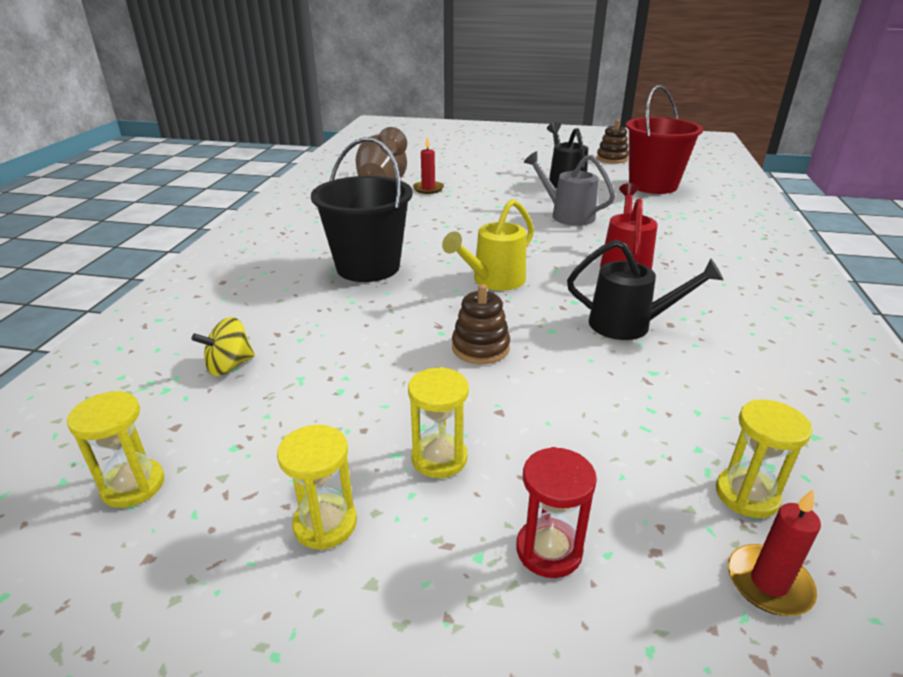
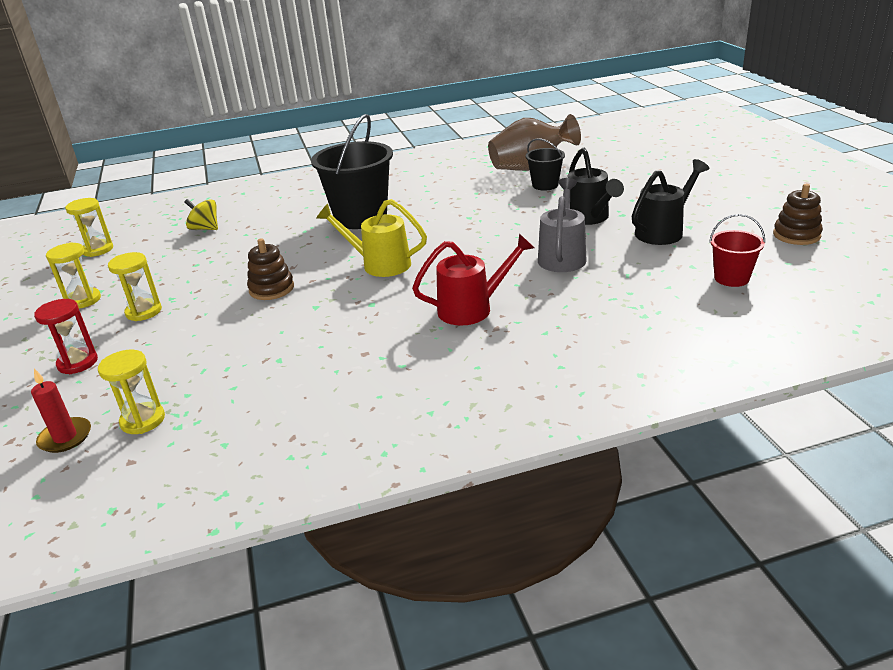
camera: 65 degrees right, 0 degrees up
red candle [413,137,444,194] -> black bucket [526,138,565,191]
black watering can [567,240,724,340] -> black watering can moved to [567,148,624,225]
red bucket [626,85,703,194] -> red bucket [709,214,765,287], size x0.51

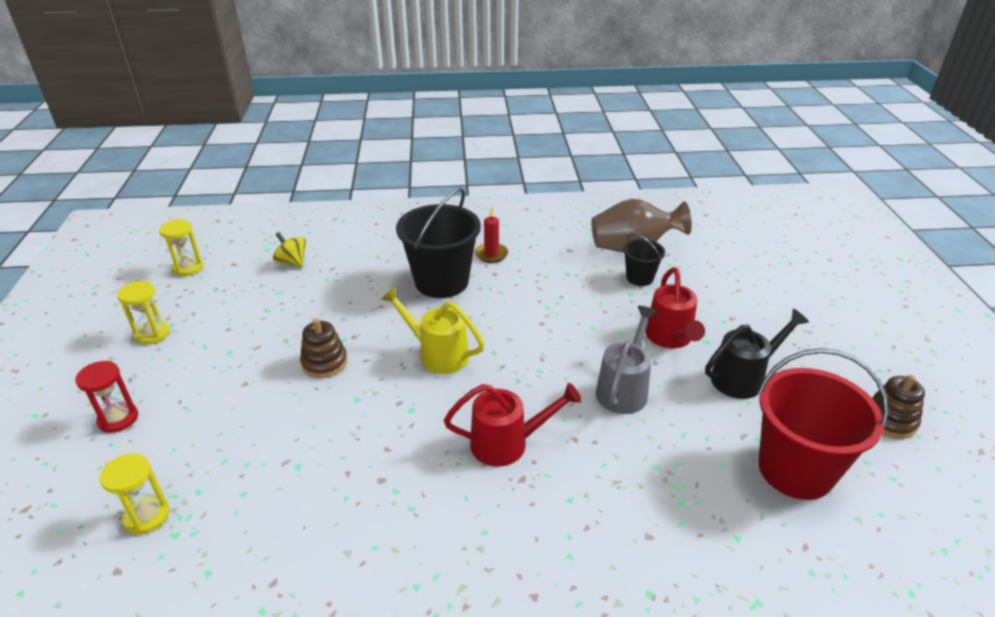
camera: 10 degrees right, 5 degrees up
red candle [31,369,91,453] -> red candle moved to [475,207,508,263]
yellow hourglass [108,252,162,321] -> none
black watering can [567,148,624,225] -> red watering can [645,267,705,348]
red bucket [709,214,765,287] -> red bucket [758,348,889,500], size x1.95

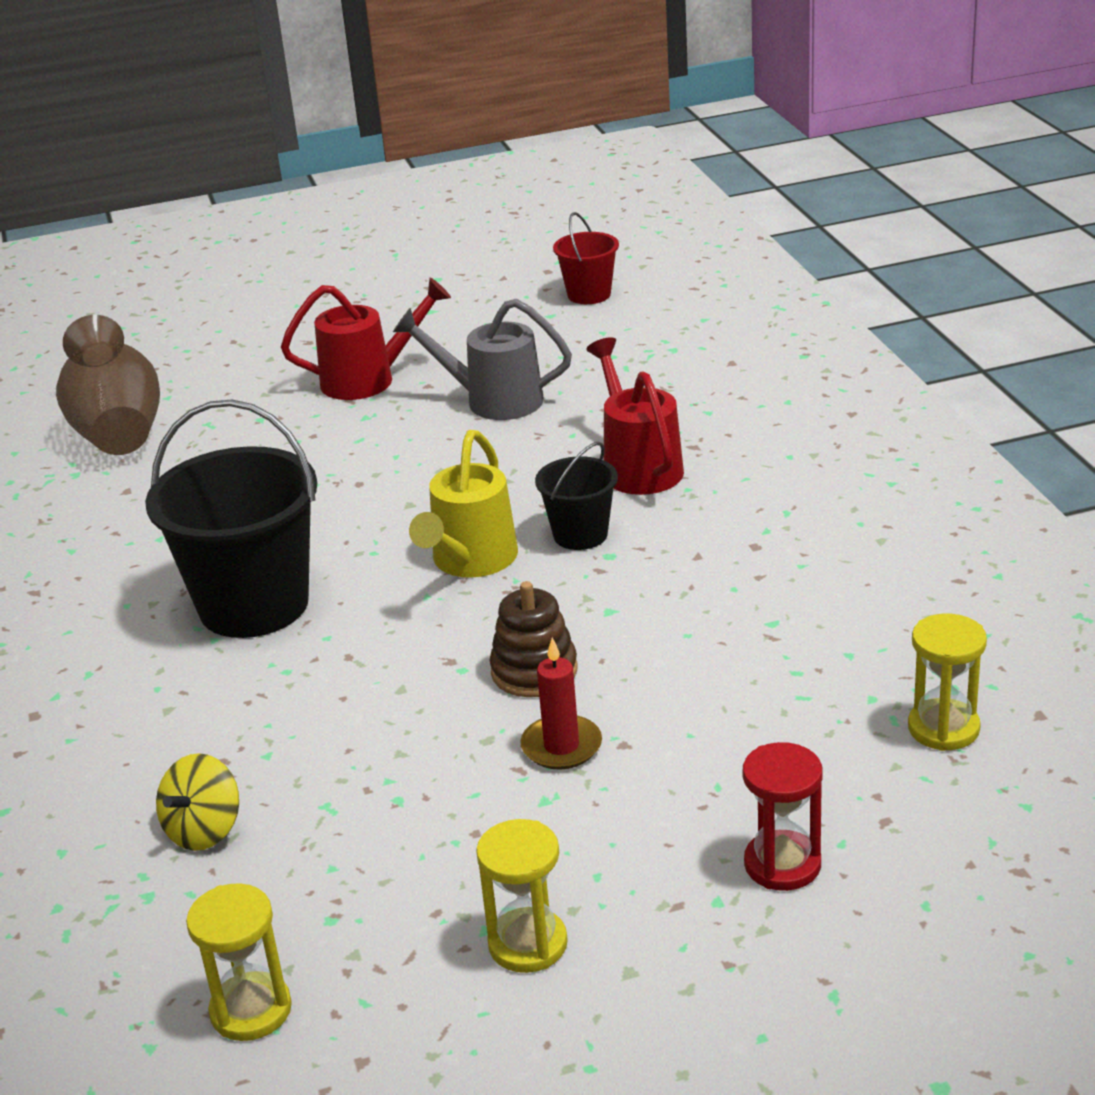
camera: 100 degrees left, 5 degrees down
red candle [475,207,508,263] -> red candle moved to [520,638,602,770]
black bucket [623,233,665,286] -> black bucket moved to [535,442,618,550]
black watering can [705,309,809,399] -> none
red bucket [758,348,889,500] -> red bucket [553,212,619,304], size x0.51
brown stacking toy [872,375,925,439] -> none

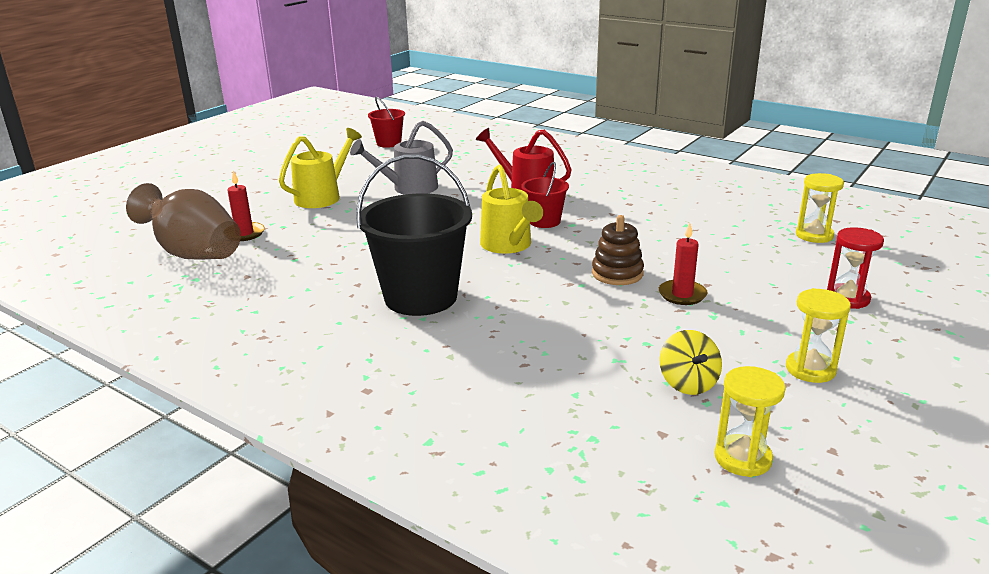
camera: 40 degrees left, 5 degrees down
yellow spinning top [156,753,239,851] -> yellow spinning top moved to [659,330,722,395]
red watering can [281,278,451,400] -> yellow watering can [279,128,362,208]
black bucket [535,442,618,550] -> red bucket [521,162,569,228]
none -> red candle [227,171,265,241]

